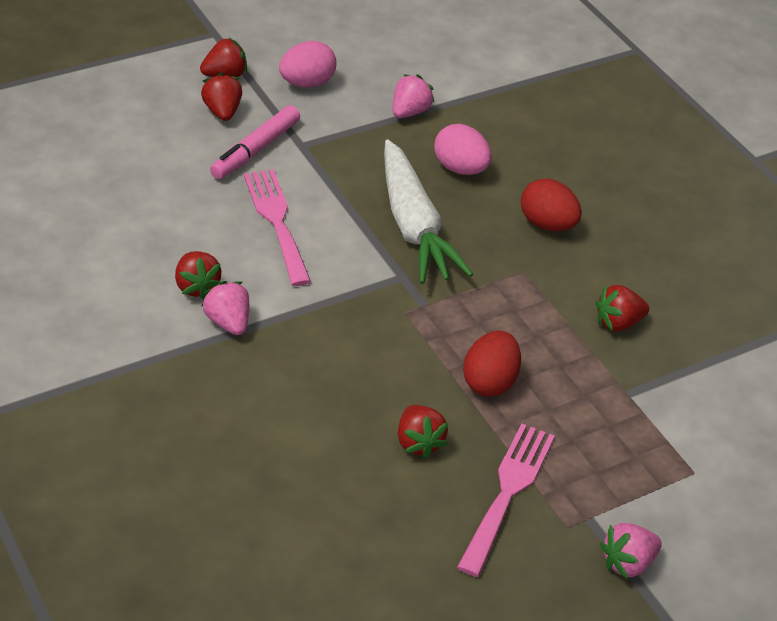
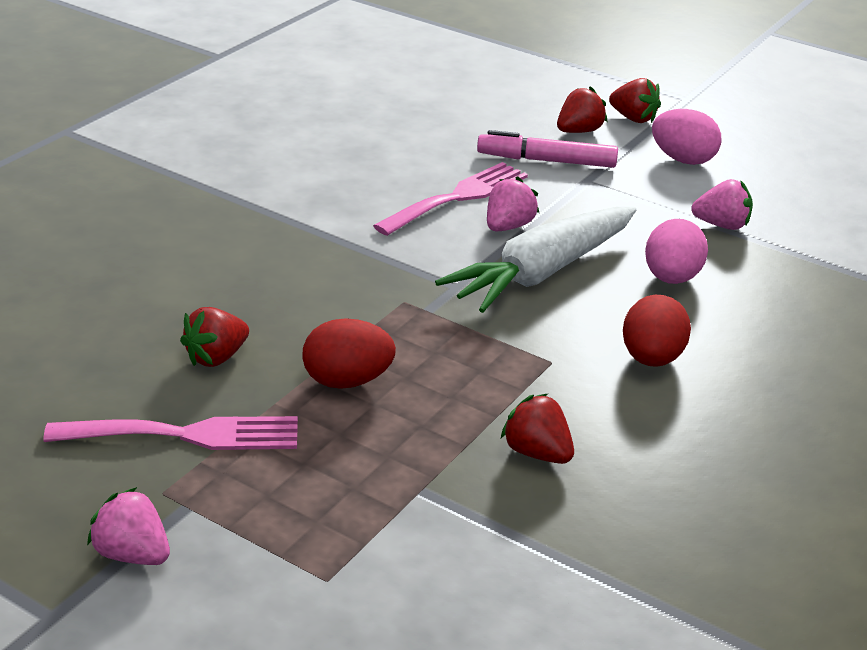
camera: 65 degrees right, 10 degrees down
red strawberry [175,251,222,300] -> none
pink strawberry [201,281,249,335] -> pink strawberry moved to [487,176,539,231]

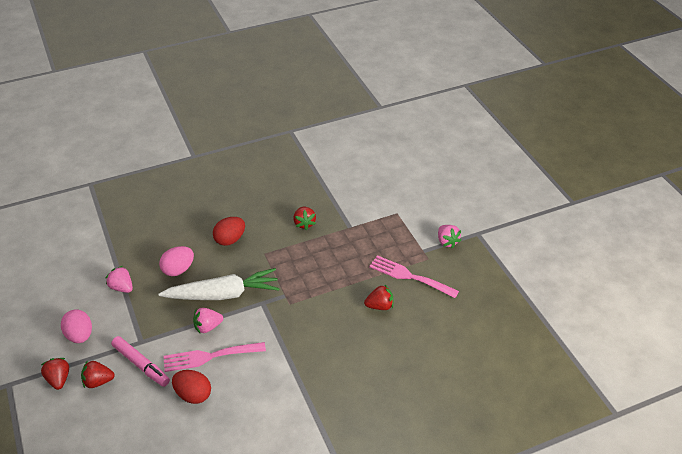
camera: 145 degrees left, 10 degrees up
red egg [302,318,396,389] -> red egg moved to [172,370,211,404]

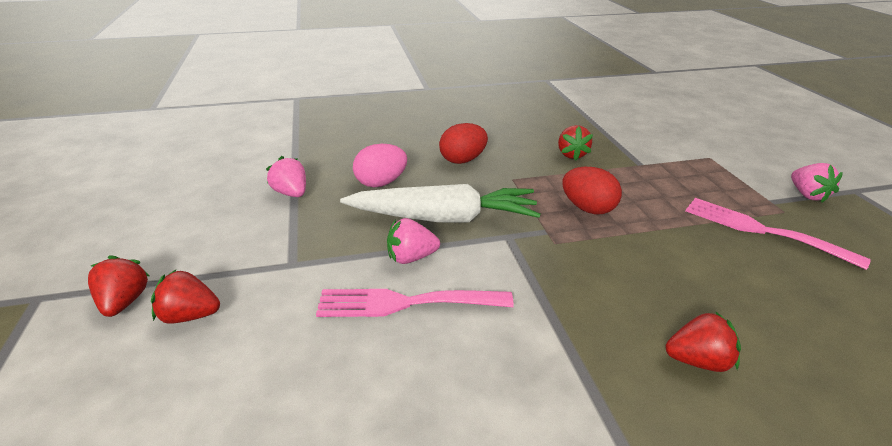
camera: 10 degrees right, 10 degrees down
pink egg [61,309,92,343] -> none
pink marker [111,336,170,387] -> none
red egg [172,370,211,404] -> red egg moved to [562,167,622,215]
red strawberry [364,285,393,310] -> red strawberry moved to [665,311,741,372]

